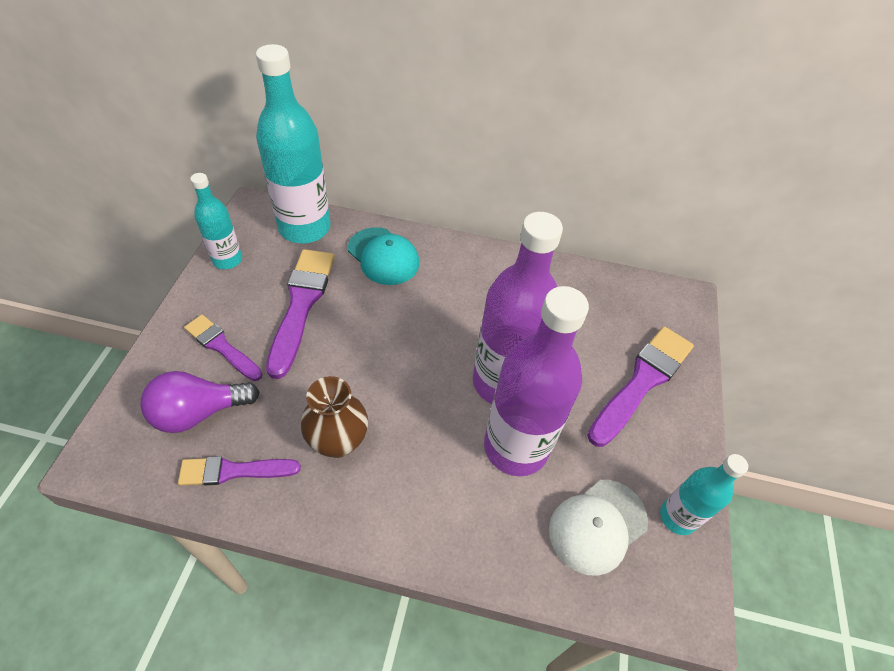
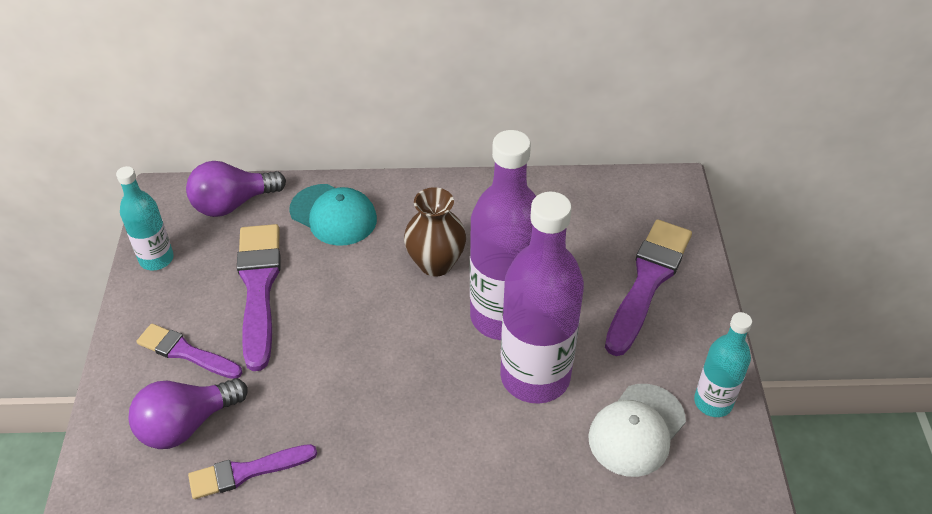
camera: 10 degrees left, 5 degrees down
turquoise bottle [256,44,331,243] -> purple light bulb [186,161,286,217]
brown vase [301,376,368,458] -> brown vase moved to [404,187,466,277]

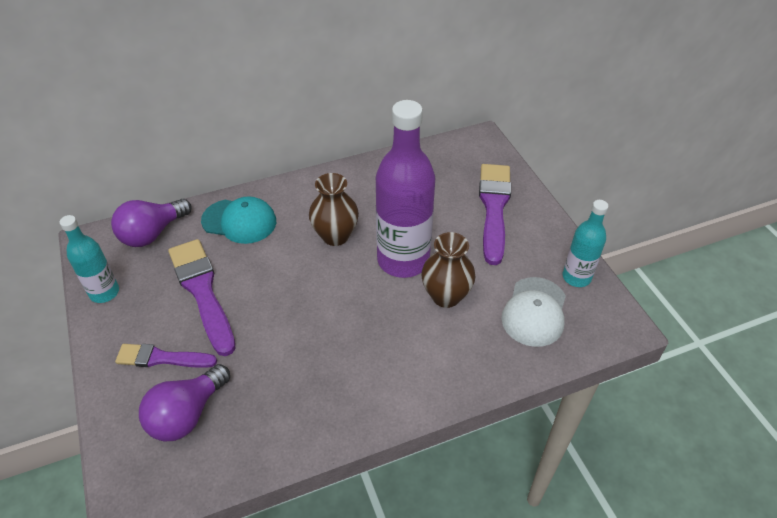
camera: 20 degrees left, 0 degrees up
purple brush [188,444,317,499] -> none
purple bottle [500,192,584,404] -> brown vase [421,232,475,308]

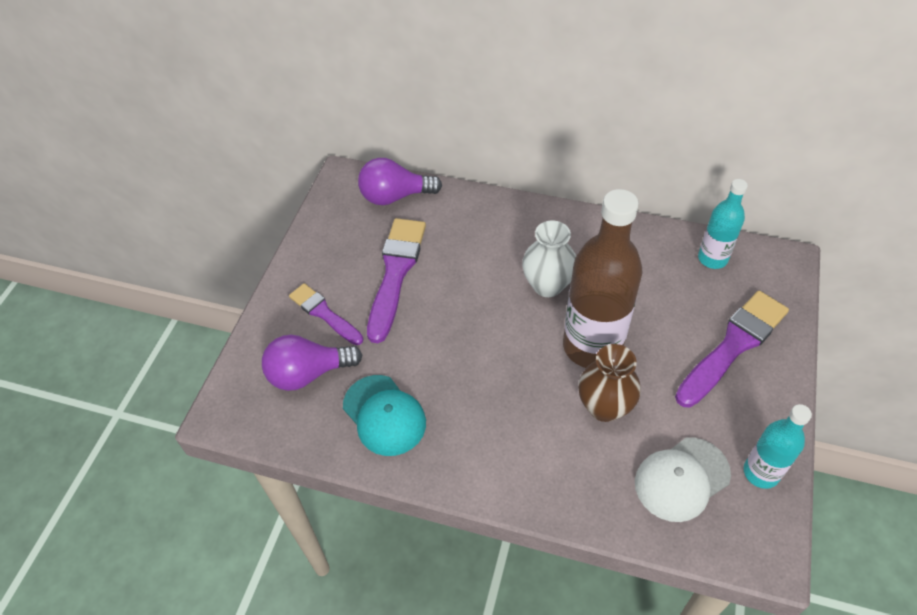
camera: 40 degrees right, 5 degrees up
turquoise bottle [60,215,119,303] -> turquoise bottle moved to [698,179,748,269]
turquoise cap [201,196,276,244] -> turquoise cap moved to [343,375,426,456]
brown vase [309,173,359,246] -> white vase [522,220,576,297]
purple bottle [376,100,435,278] -> brown bottle [563,189,642,368]

